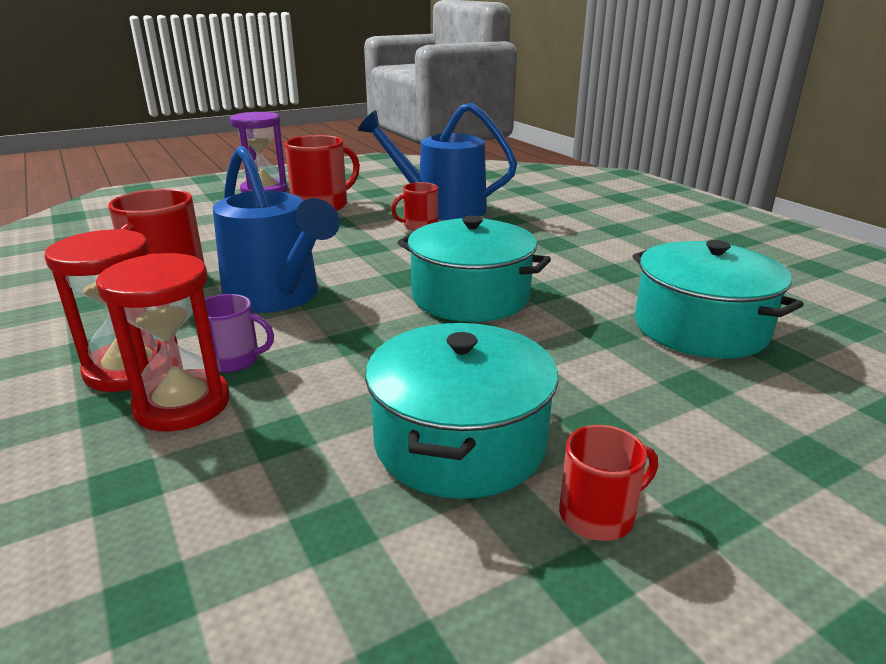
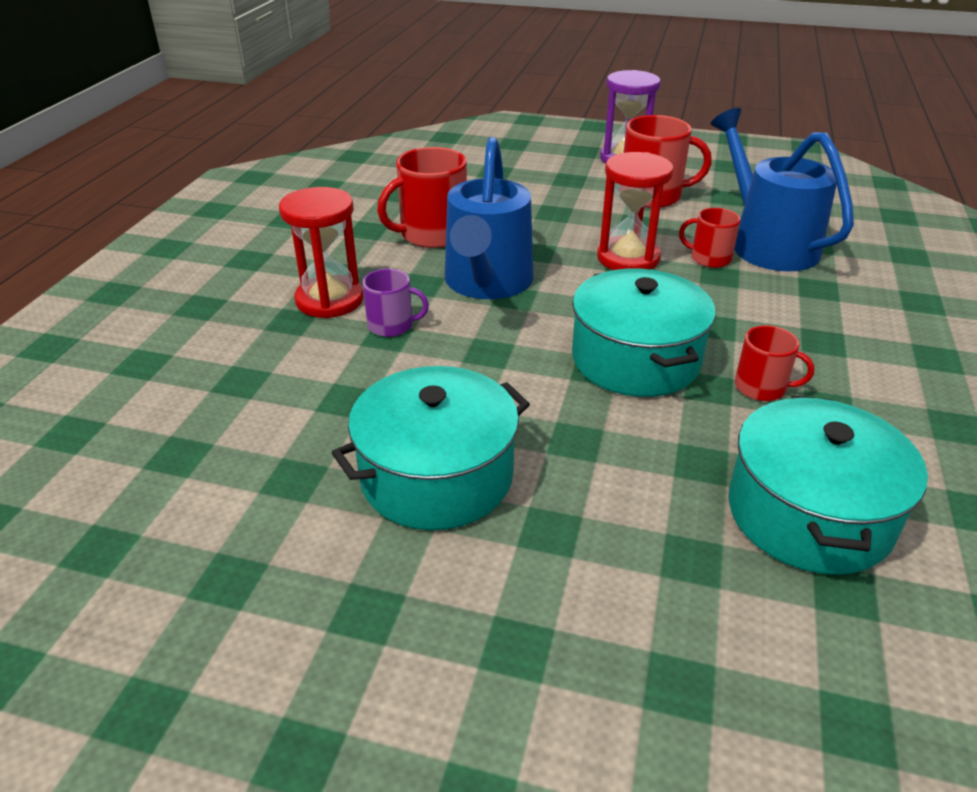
camera: 45 degrees right, 10 degrees up
red hourglass [96,253,230,431] -> red hourglass moved to [597,152,674,270]
purple mug [205,294,274,372] -> purple mug turned 45 degrees counterclockwise [363,269,429,337]
red mug [559,425,658,541] -> red mug moved to [735,325,814,401]

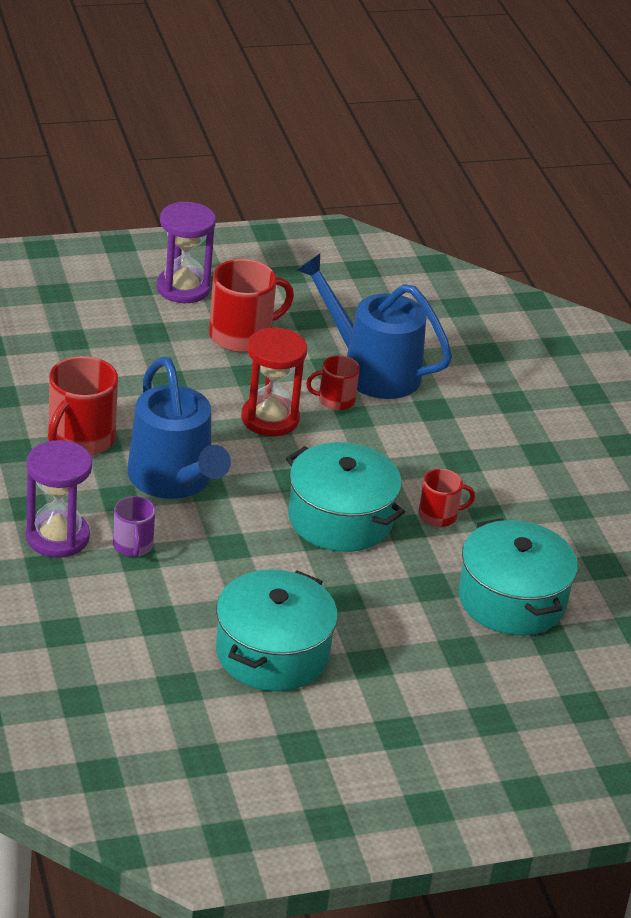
camera: 35 degrees left, 0 degrees up
red hourglass [279,187,364,318] -> purple hourglass [26,440,92,558]
purple mug [363,269,429,337] -> purple mug turned 105 degrees clockwise [113,496,155,557]

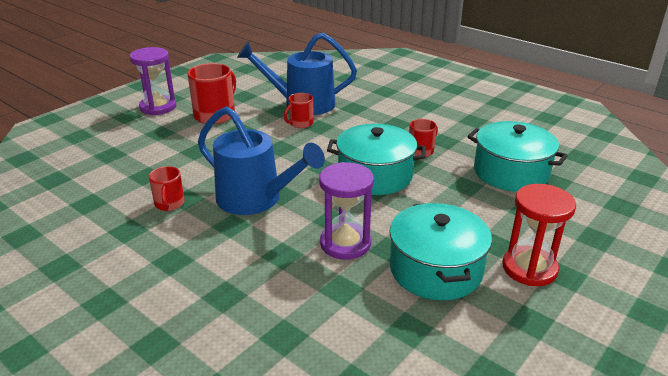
camera: 30 degrees left, 5 degrees down
purple hourglass [26,440,92,558] -> purple hourglass moved to [319,162,374,260]
red mug [48,356,118,456] -> red mug [149,166,185,211], size x0.57
purple mug [113,496,155,557] -> none
red hourglass [241,327,307,436] -> red hourglass moved to [502,184,576,286]

